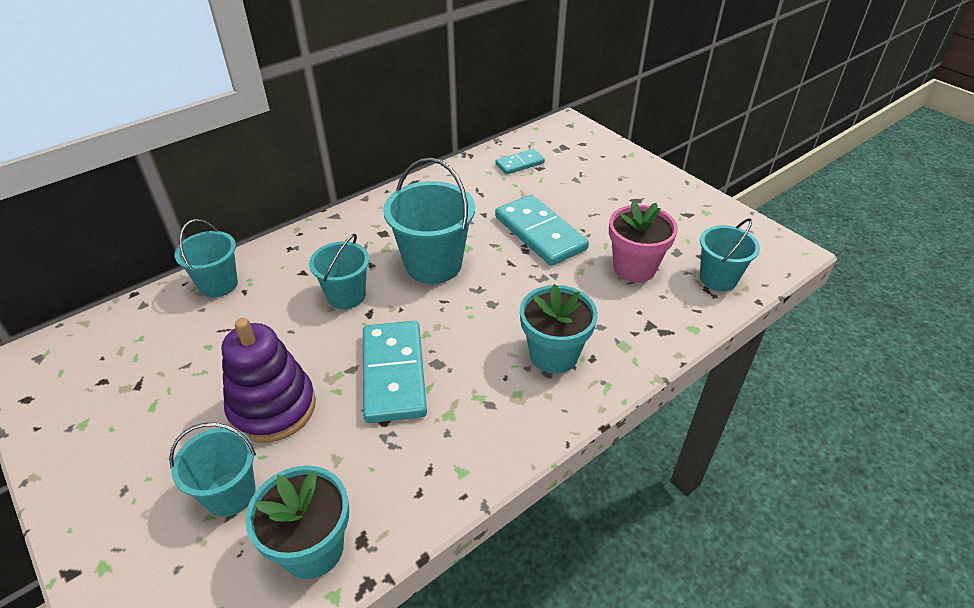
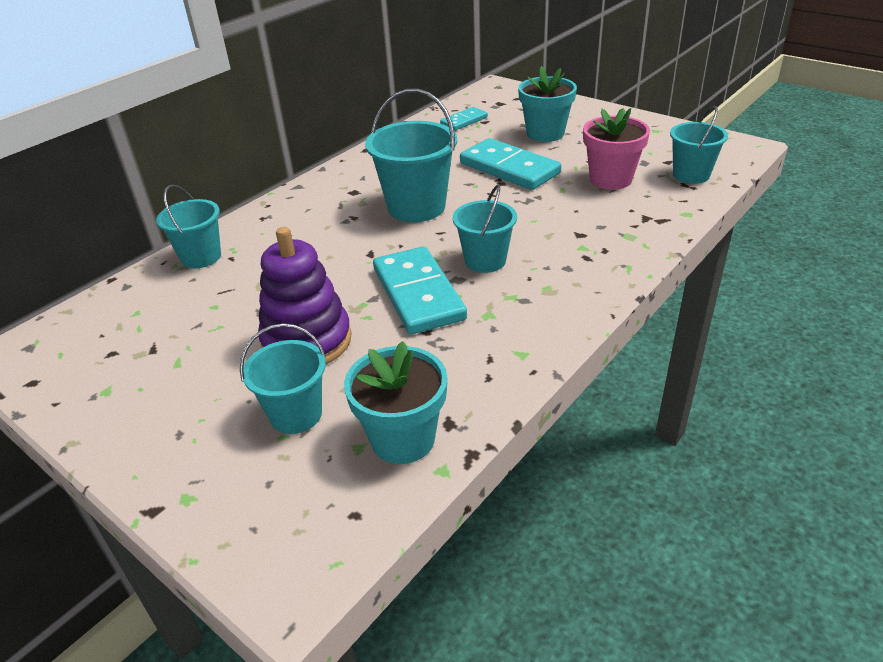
camera: 10 degrees left, 5 degrees down
turquoise bucket [309,234,370,309] -> turquoise bucket moved to [453,184,517,273]
turquoise flower pot [520,284,598,374] -> turquoise flower pot moved to [518,66,577,142]

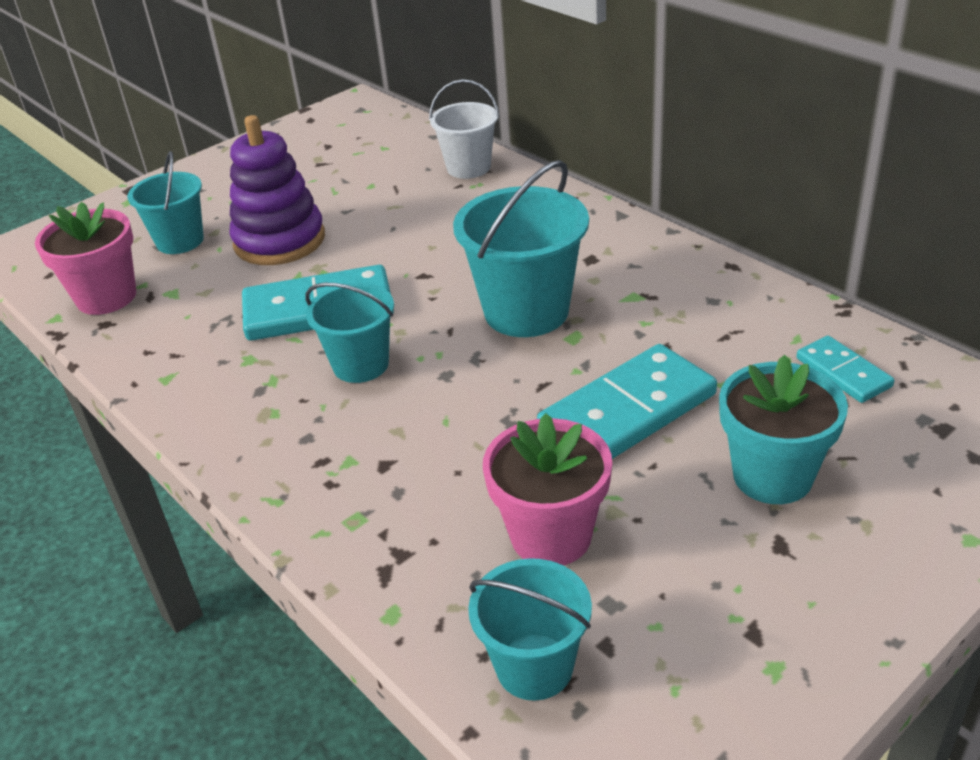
camera: 100 degrees right, 0 degrees up
turquoise bucket [156,185,221,268] -> white bucket [429,79,499,179]
turquoise flower pot [344,341,447,464] -> pink flower pot [35,202,136,315]

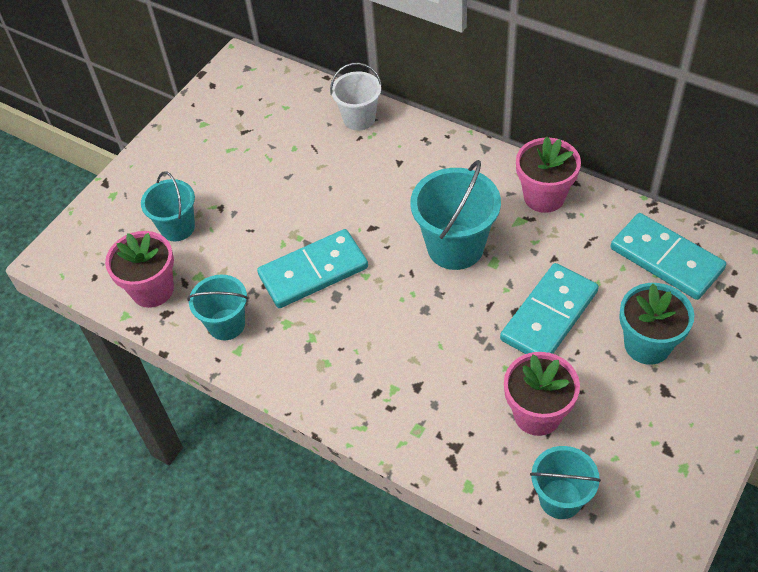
camera: 15 degrees left, 15 degrees up
purple stacking toy [229,115,325,265] -> none
turquoise bucket [305,283,394,383] -> turquoise bucket moved to [187,275,248,340]
turquoise domino [796,336,894,403] -> turquoise domino [611,213,726,300], size x1.86
none -> pink flower pot [516,137,581,213]

